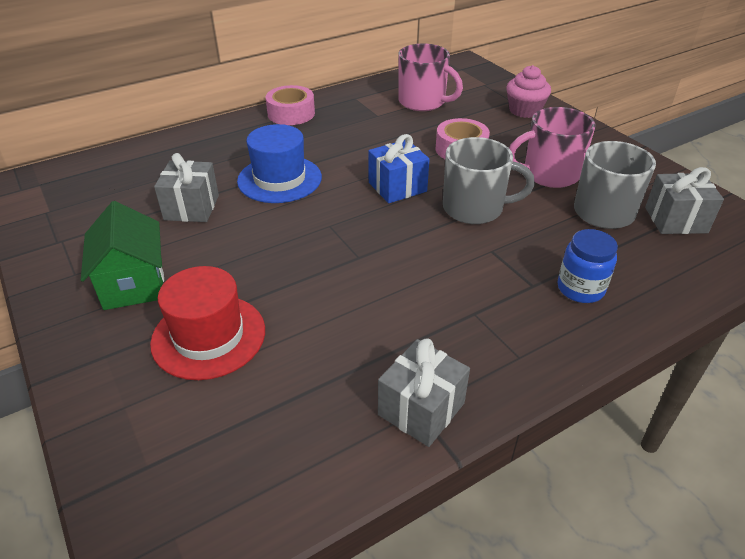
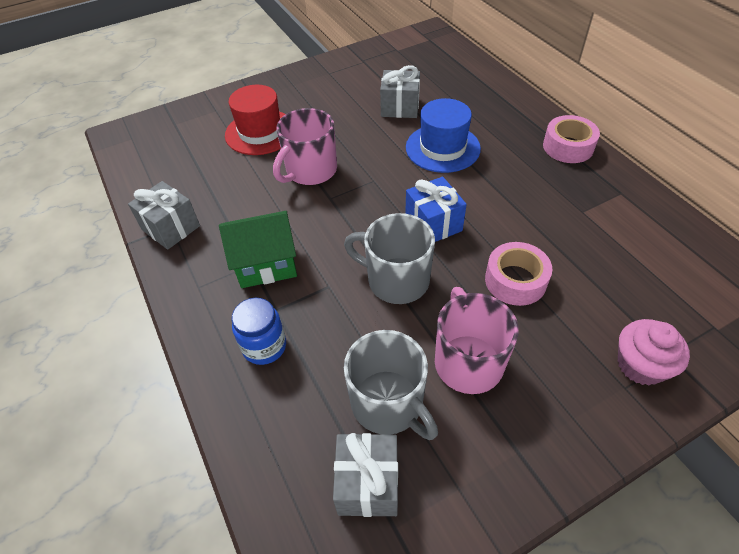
camera: 95 degrees right, 10 degrees up
green house [81,201,164,310] -> green house moved to [219,211,297,288]
pink mug [398,44,463,111] -> pink mug moved to [273,108,337,185]
grey mug [443,137,535,224] -> grey mug turned 105 degrees clockwise [344,213,435,304]

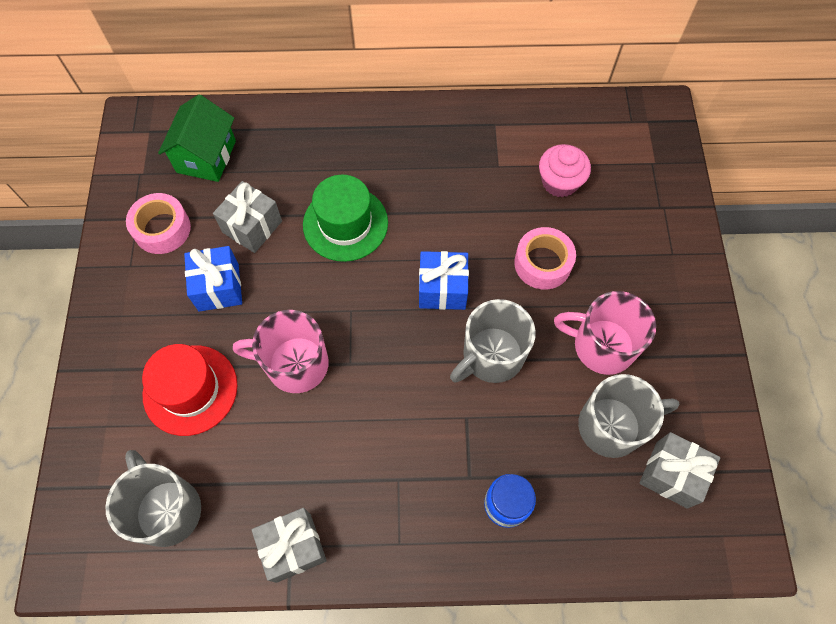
camera: 65 degrees left, 15 degrees up
green house [219,211,297,288] -> green house moved to [158,94,236,182]
pink mug [273,108,337,185] -> pink mug turned 120 degrees clockwise [233,310,329,393]
blue hat [406,98,481,173] -> green hat [303,174,388,262]
pink tape [543,115,600,163] -> pink tape moved to [126,193,191,254]
pink cupcake [618,319,690,386] -> pink cupcake moved to [539,144,591,198]
none -> grey mug [106,450,201,547]
none -> blue gift [184,246,242,312]

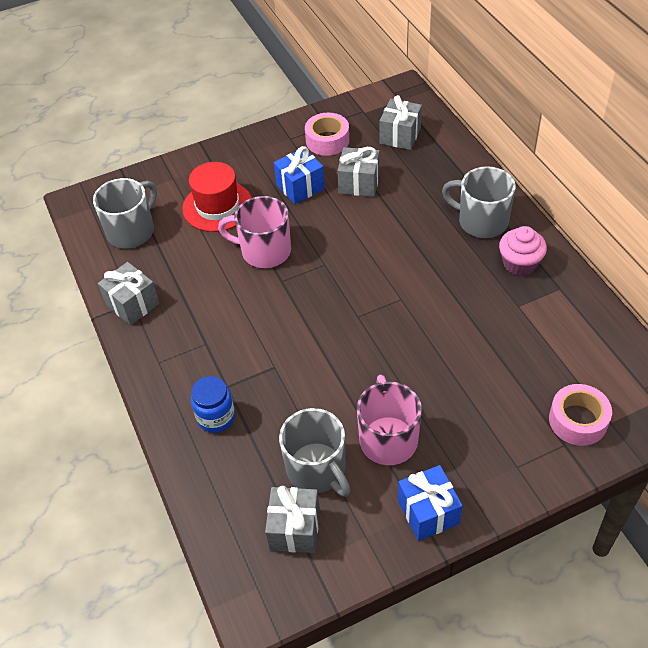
camera: 70 degrees right, 15 degrees down
green house [158,94,236,182] -> grey gift [379,95,422,150]
pink mug [233,310,329,393] -> pink mug turned 60 degrees counterclockwise [218,196,291,268]
green hat [303,174,388,262] -> none
blue gift [419,251,469,310] -> blue gift moved to [398,465,462,541]
grey mug [450,299,536,383] -> grey mug moved to [442,166,516,238]
pink tape [514,227,576,290] -> pink tape moved to [549,384,612,446]
pink cupcake [539,144,591,198] -> pink cupcake moved to [499,226,547,276]

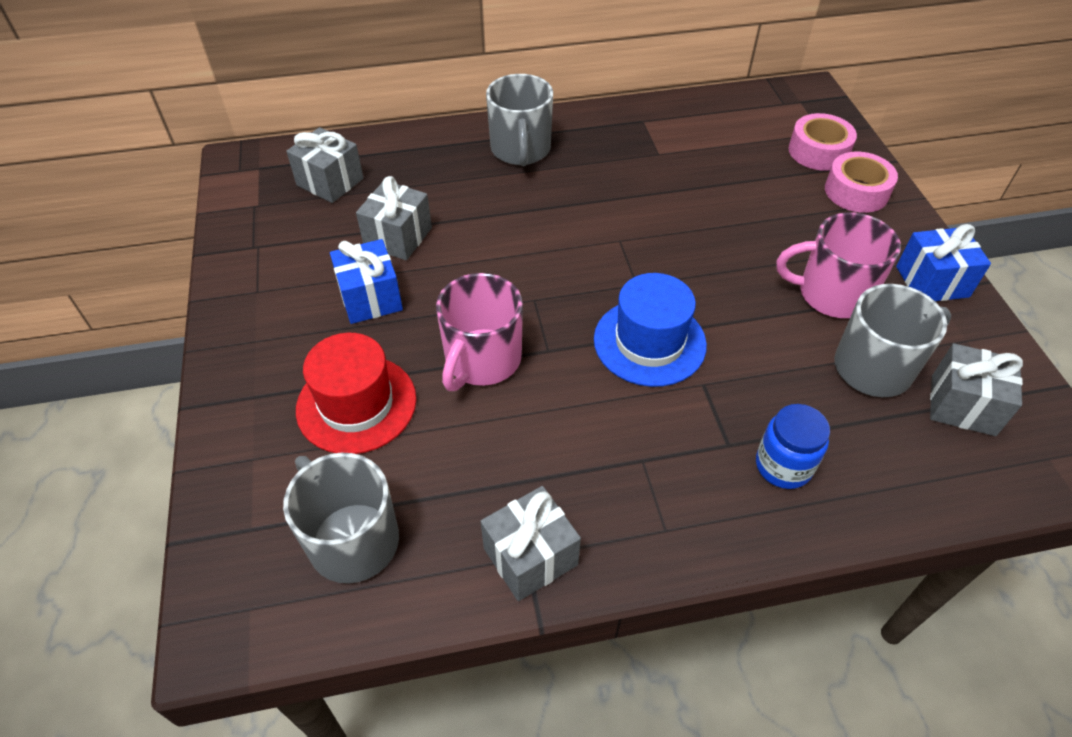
camera: 80 degrees left, 0 degrees up
pink tape [305,113,349,156] -> pink tape moved to [825,152,898,213]
grey mug [442,166,516,238] -> grey mug turned 45 degrees counterclockwise [486,74,553,166]
pink cupcake [499,226,547,276] -> none
none -> blue hat [594,273,707,387]

